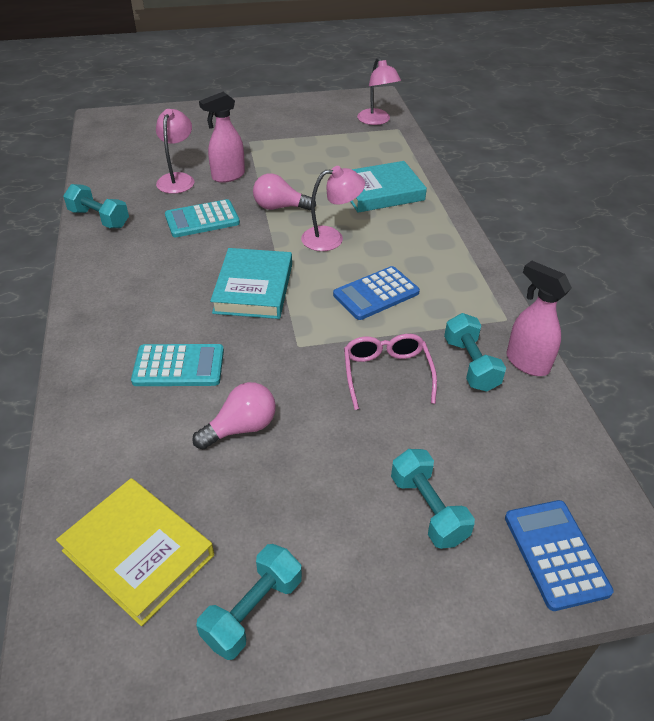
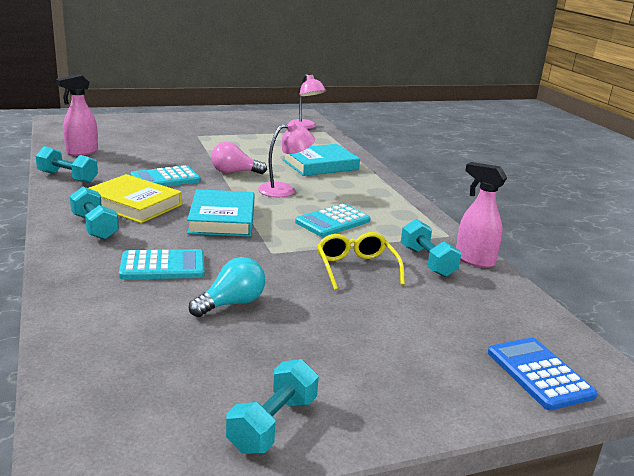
camera: 10 degrees left, 20 degrees down
yellow book [56,478,214,626] -> yellow book moved to [89,174,182,223]
pink lamp [156,109,194,194] -> none
pink light bulb [192,382,276,449] -> turquoise light bulb [189,257,265,317]
pink spray bottle [199,92,245,183] -> pink spray bottle moved to [56,74,98,156]
blue calculator [333,266,420,320] -> turquoise calculator [295,204,371,237]
pink glasses [344,334,437,410] -> yellow glasses [317,232,405,290]
turquoise dumbbell [391,449,475,549] -> turquoise dumbbell moved to [70,187,119,240]

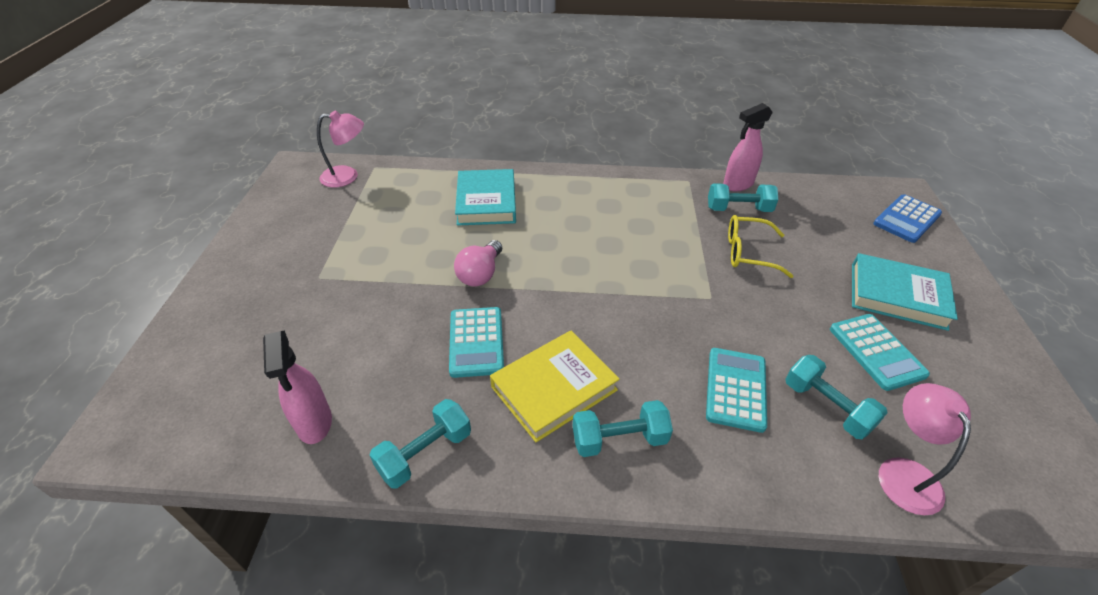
camera: 65 degrees left, 20 degrees up
turquoise book [187,189,255,237] -> turquoise book moved to [852,253,958,331]
turquoise light bulb [189,257,265,317] -> none
turquoise dumbbell [226,359,319,454] -> turquoise dumbbell moved to [785,355,888,439]
pink lamp [258,122,315,197] -> pink lamp moved to [879,383,971,515]
turquoise calculator [295,204,371,237] -> turquoise calculator moved to [830,314,930,391]
blue calculator [488,338,597,410] -> blue calculator turned 45 degrees counterclockwise [873,194,942,243]

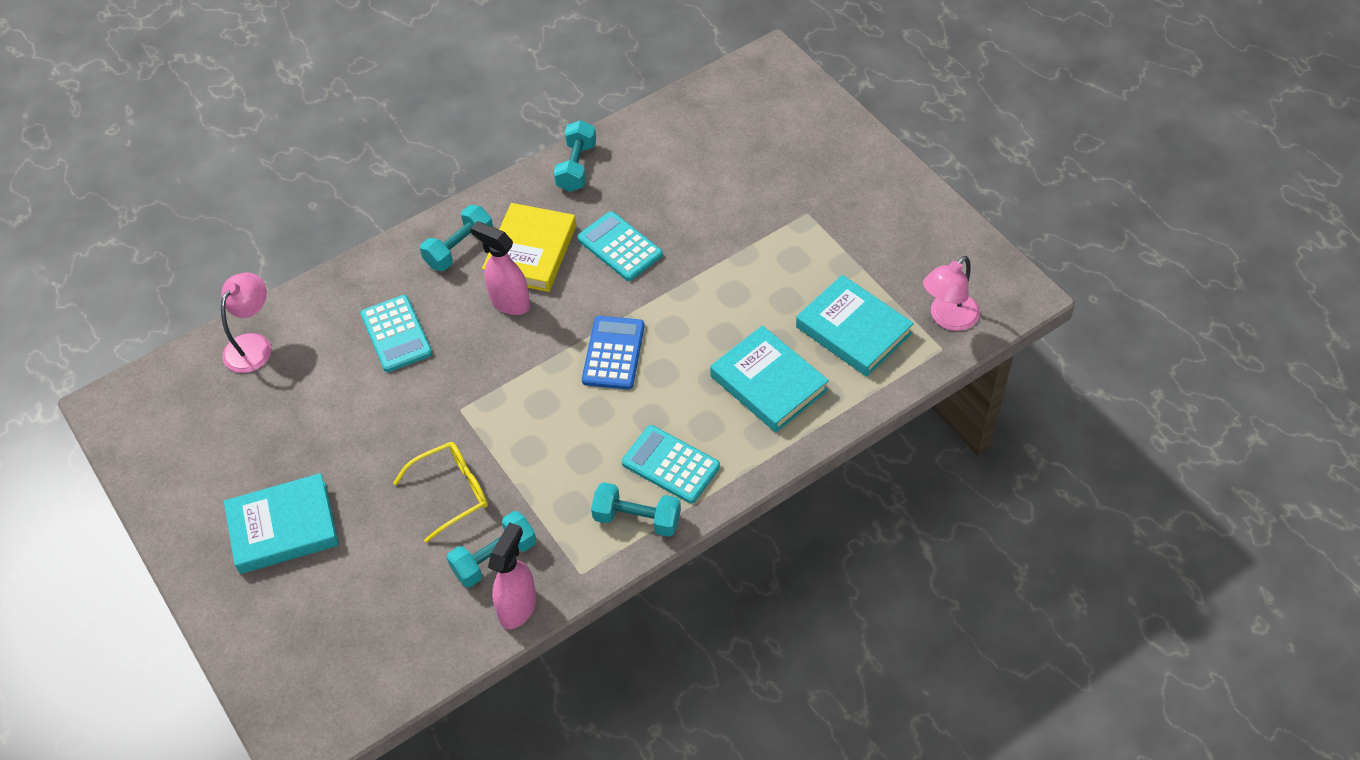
camera: 145 degrees right, 10 degrees up
pink spray bottle [263,330,332,444] -> pink spray bottle moved to [470,221,530,315]
pink light bulb [454,240,502,287] -> none
turquoise dumbbell [785,355,888,439] -> turquoise dumbbell moved to [591,482,681,537]
turquoise calculator [830,314,930,391] -> turquoise calculator moved to [622,425,720,503]
blue calculator [873,194,942,243] -> blue calculator moved to [582,316,645,390]
pink lamp [879,383,971,515] -> pink lamp turned 120 degrees counterclockwise [221,272,272,373]
none -> turquoise book [796,275,914,377]

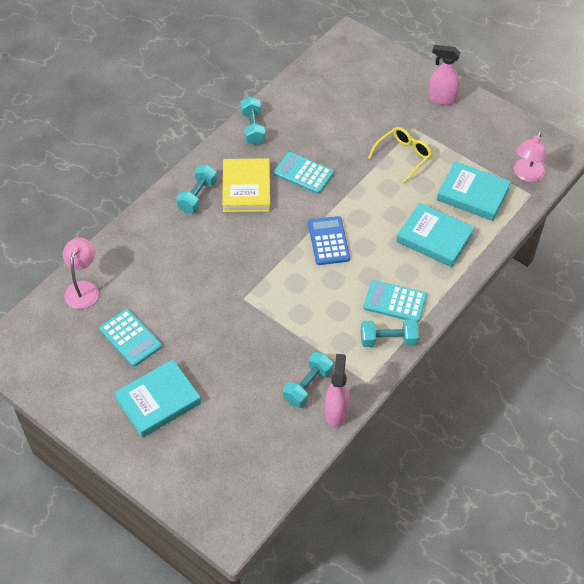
camera: 20 degrees left, 0 degrees up
turquoise calculator [360,295,432,372] -> turquoise calculator moved to [99,309,162,367]
yellow glasses [393,442,488,543] -> yellow glasses moved to [368,127,432,183]
pink spray bottle [470,221,530,315] -> pink spray bottle moved to [429,45,460,105]

